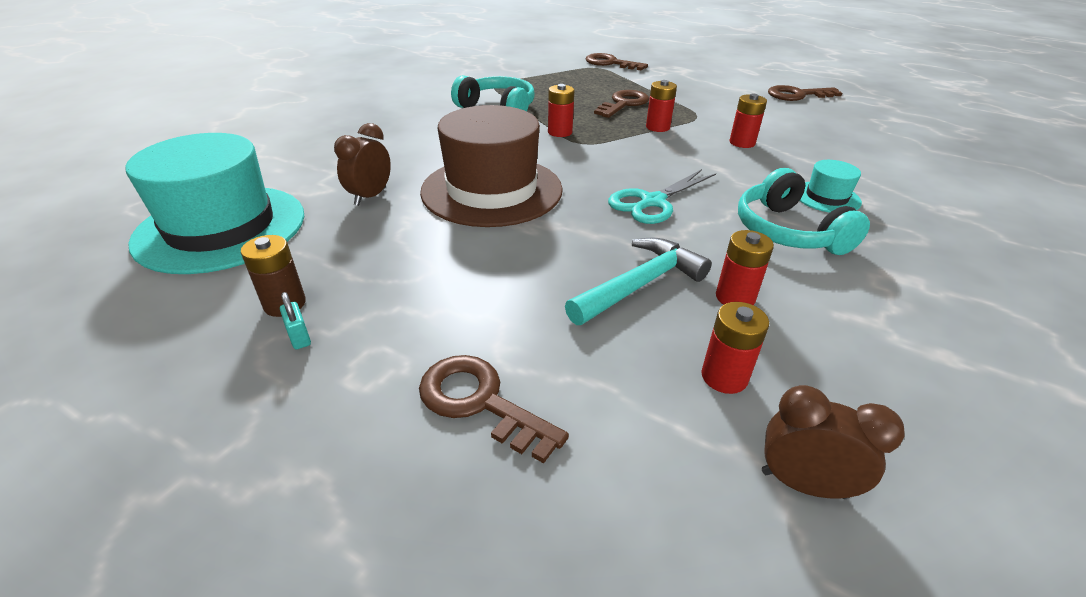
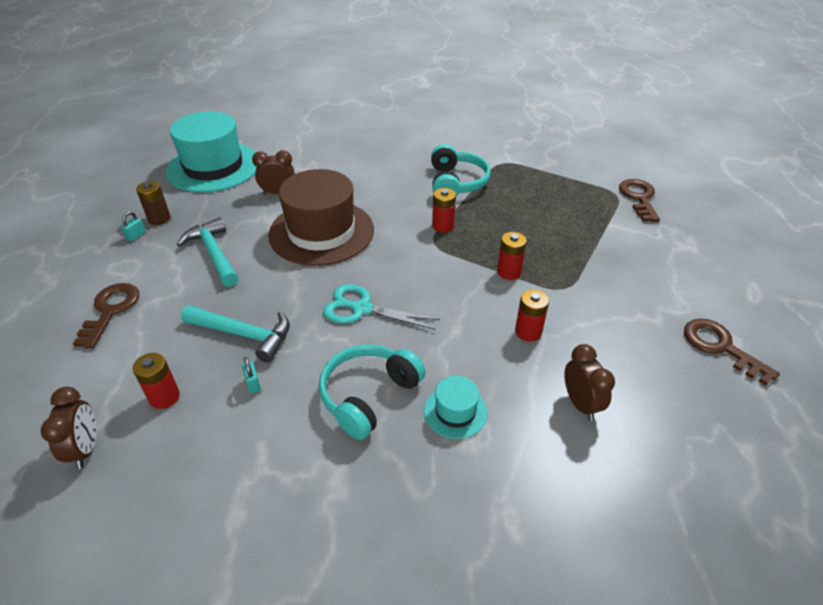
camera: 60 degrees right, 5 degrees up
brown key [594,90,649,118] -> none
red battery [716,230,774,305] -> turquoise padlock [242,357,261,394]
none -> turquoise hammer [177,217,239,287]
none -> brown clock [564,344,615,421]

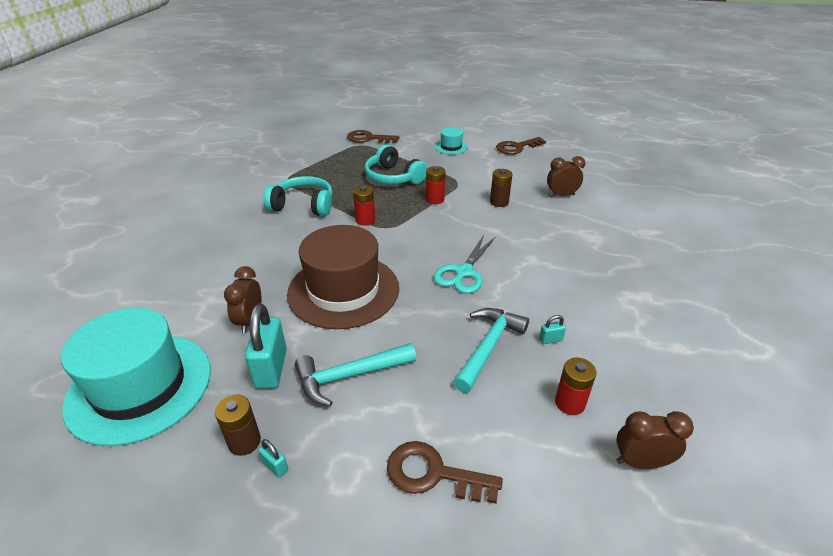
camera: 80 degrees left, 5 degrees down
turquoise headphones [319,344,426,440] -> turquoise headphones moved to [365,144,428,184]
turquoise hat [424,376,488,439] -> turquoise hat moved to [435,127,468,155]
red battery [515,289,549,342] -> brown battery [490,169,513,207]
none -> turquoise padlock [245,304,287,389]

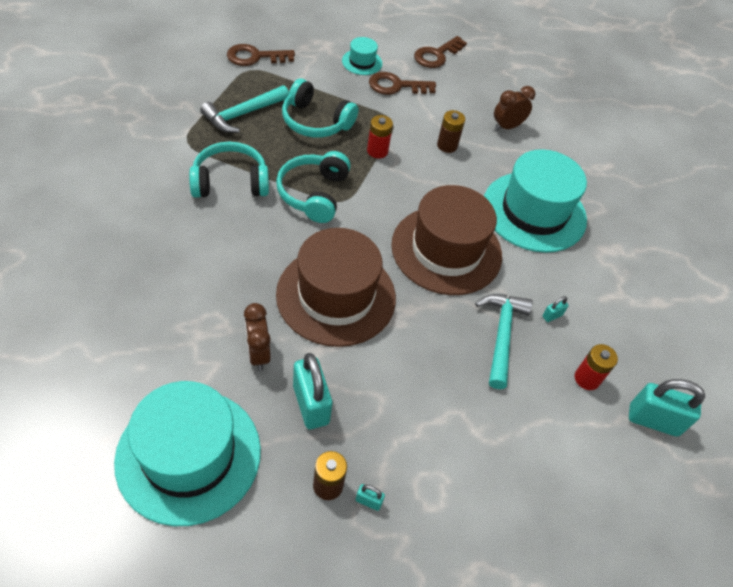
camera: 25 degrees left, 15 degrees up
turquoise hammer [295,343,416,406] -> turquoise hammer moved to [200,85,289,133]
red battery [353,185,375,226] -> turquoise headphones [276,151,351,223]
brown key [387,441,503,504] -> brown key moved to [369,72,436,95]
turquoise scissors [434,235,495,294] -> brown hat [391,185,502,295]
brown clock [616,411,694,469] -> turquoise padlock [629,379,705,437]
none -> turquoise hat [484,149,587,253]

